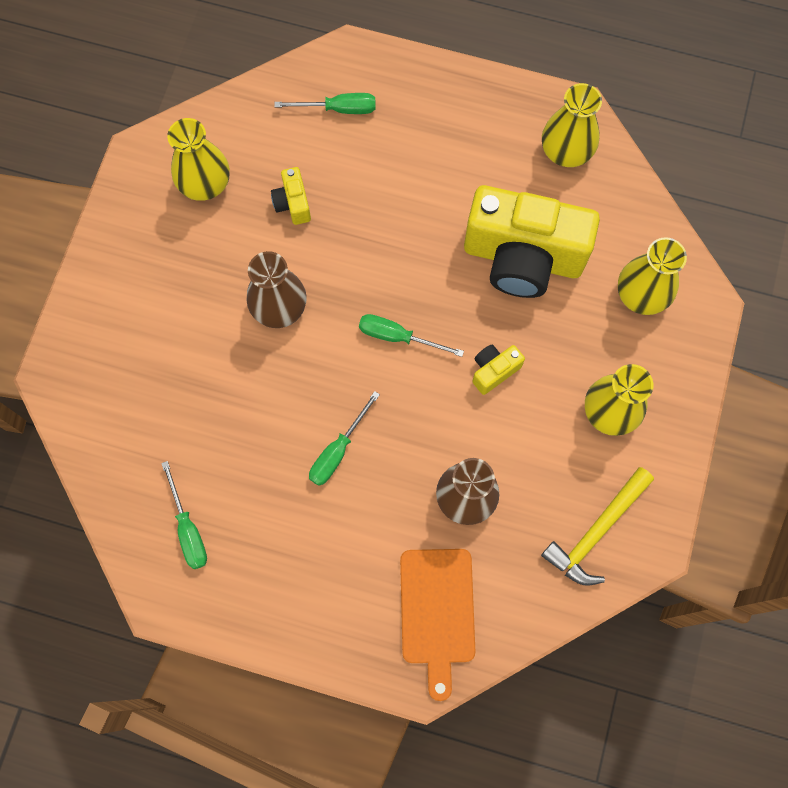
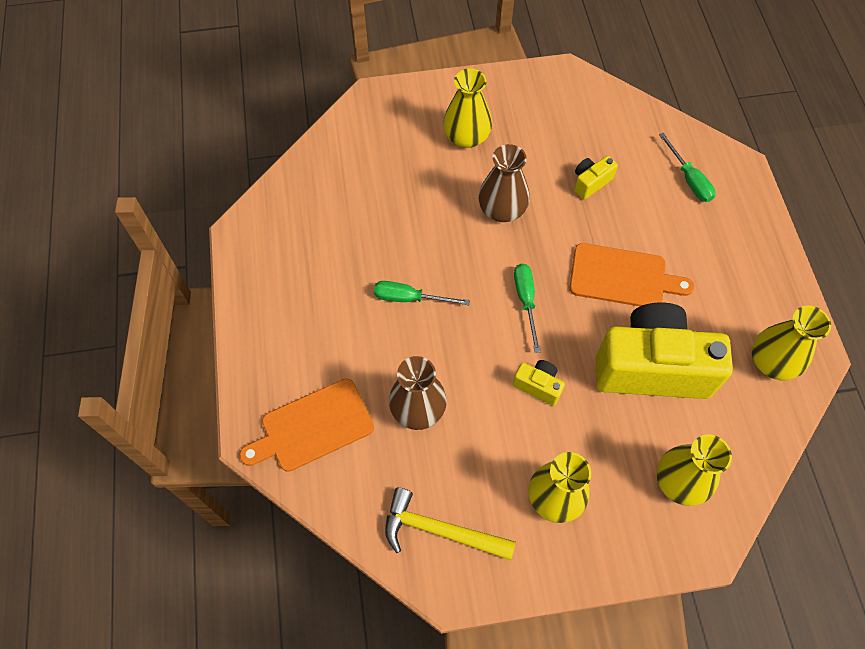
camera: 65 degrees right, 10 degrees down
green screwdriver [161,461,207,569] -> none
yellow vase [167,118,230,201] -> yellow vase moved to [443,69,492,148]
yellow camera [464,185,600,298] -> yellow camera turned 105 degrees clockwise [596,303,733,399]
none -> orange cutting board [569,243,694,306]

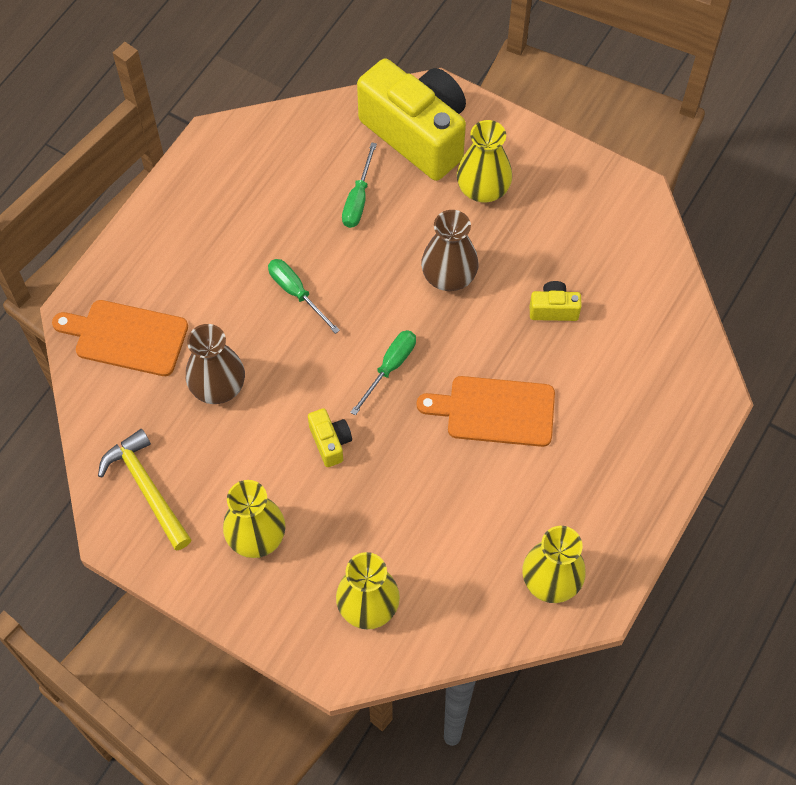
camera: 40 degrees right, 0 degrees up
orange cutting board [569,243,694,306] -> orange cutting board turned 135 degrees clockwise [417,376,555,447]
yellow camera [596,303,733,399] -> yellow camera moved to [357,59,466,181]
green screwdriver [659,133,715,202] -> green screwdriver moved to [342,142,377,228]

